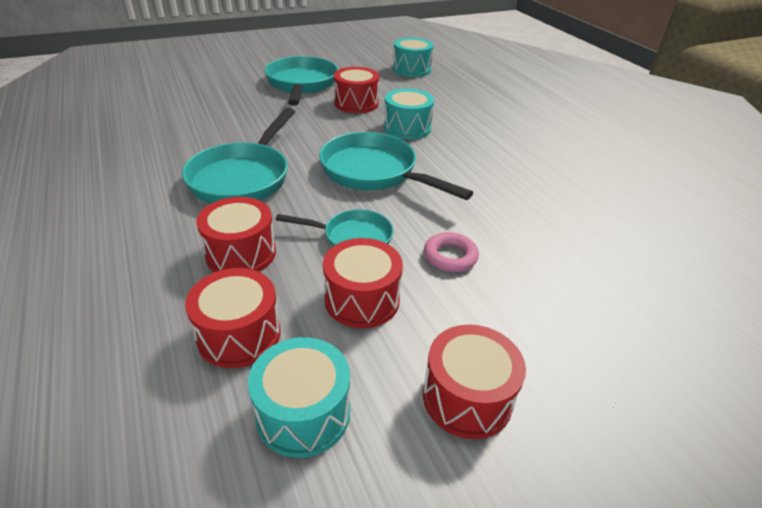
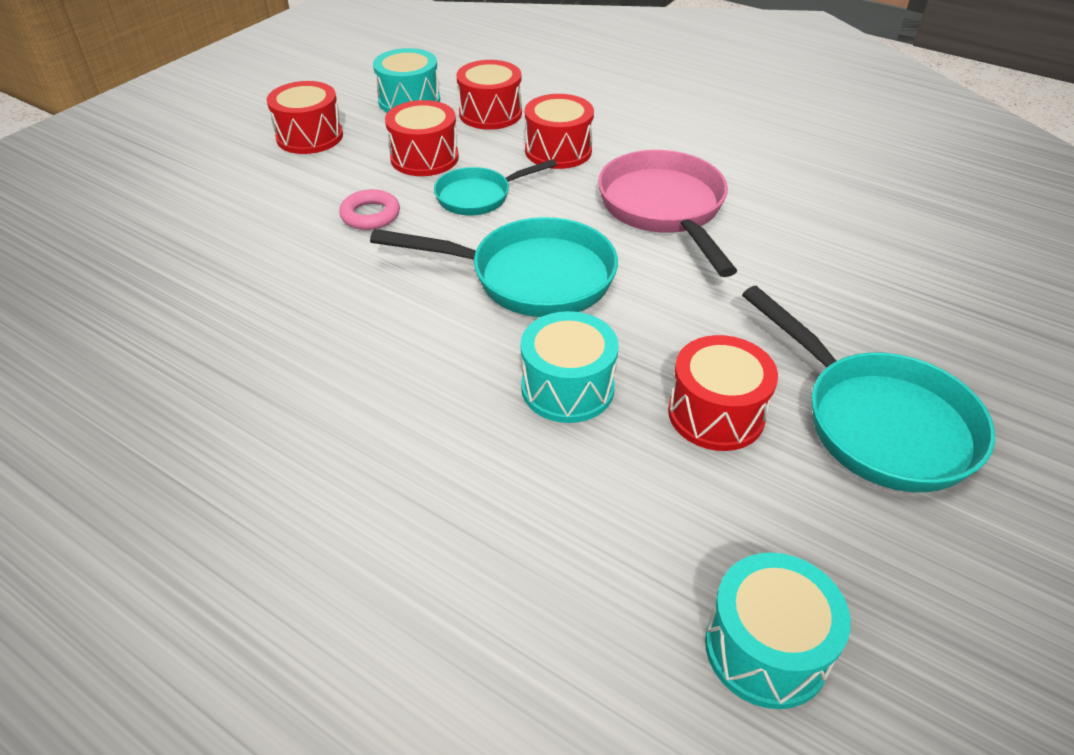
camera: 150 degrees right, 5 degrees up
turquoise pan [182,108,295,204] -> pink pan [598,150,737,277]

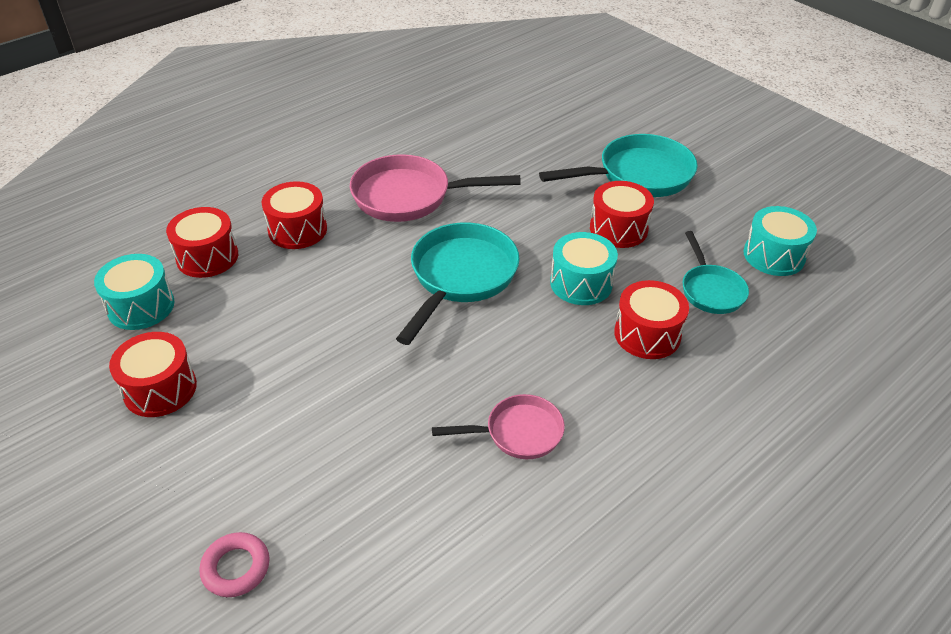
camera: 75 degrees left, 0 degrees up
pink ring [339,189,400,230] -> pink ring moved to [199,532,270,597]
red drum [385,100,459,176] -> red drum moved to [614,280,689,359]
turquoise pan [434,159,557,215] -> turquoise pan moved to [683,231,749,314]
none -> pink pan [432,394,565,459]

